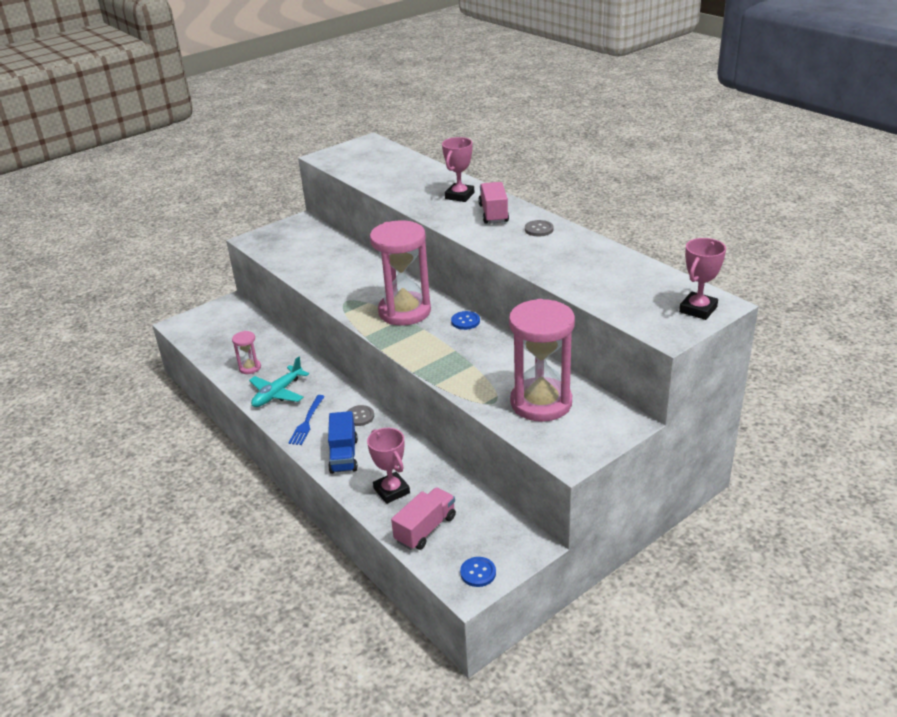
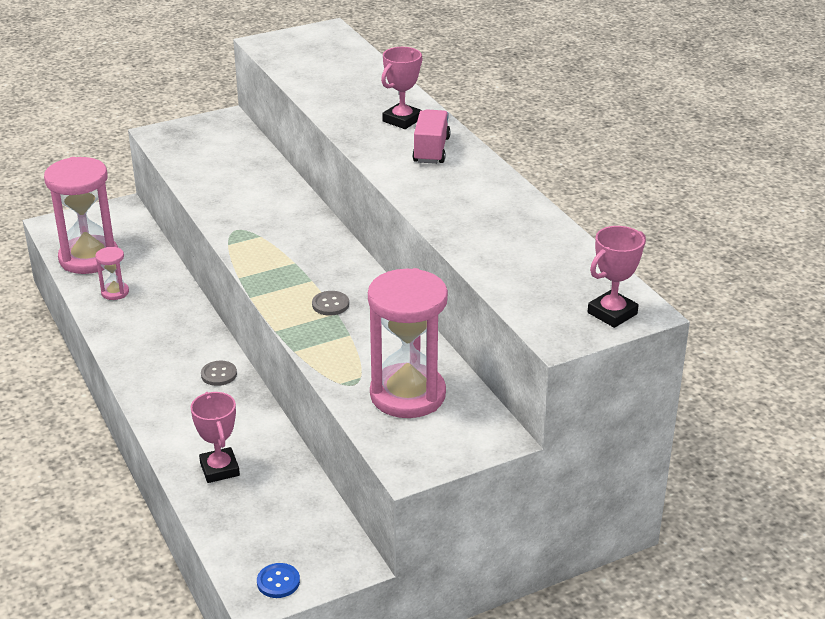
camera: 10 degrees right, 0 degrees up
turquoise plane [249,357,309,407] -> none
blue fork [288,395,325,445] -> none
blue truck [328,411,358,474] -> none
pink hourglass [370,220,431,326] -> pink hourglass moved to [44,157,118,274]
pink truck [391,487,456,550] -> none
blue button [451,311,480,330] -> none
grey button [525,220,553,236] -> grey button moved to [312,291,349,316]

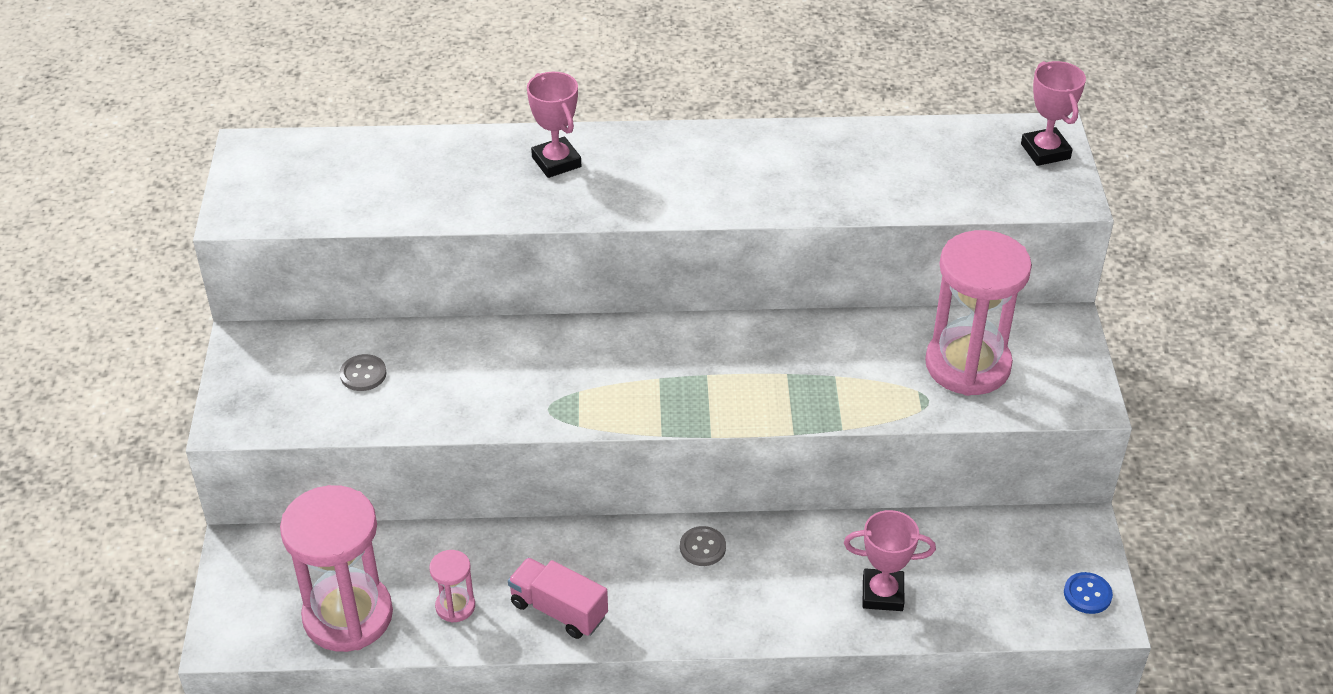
camera: 65 degrees left, 10 degrees up
grey button [312,291,349,316] -> grey button moved to [340,354,386,391]
pink truck [412,109,451,164] -> pink truck moved to [508,558,608,639]

